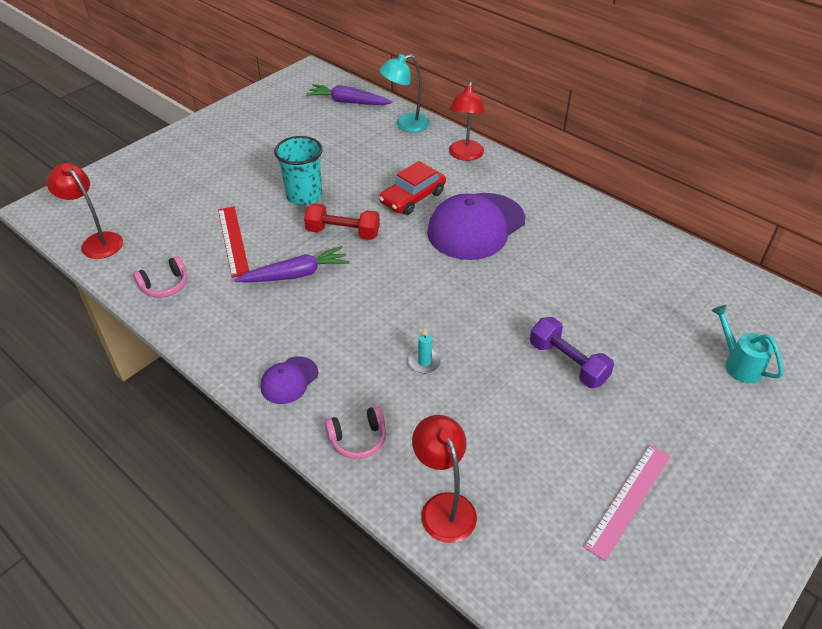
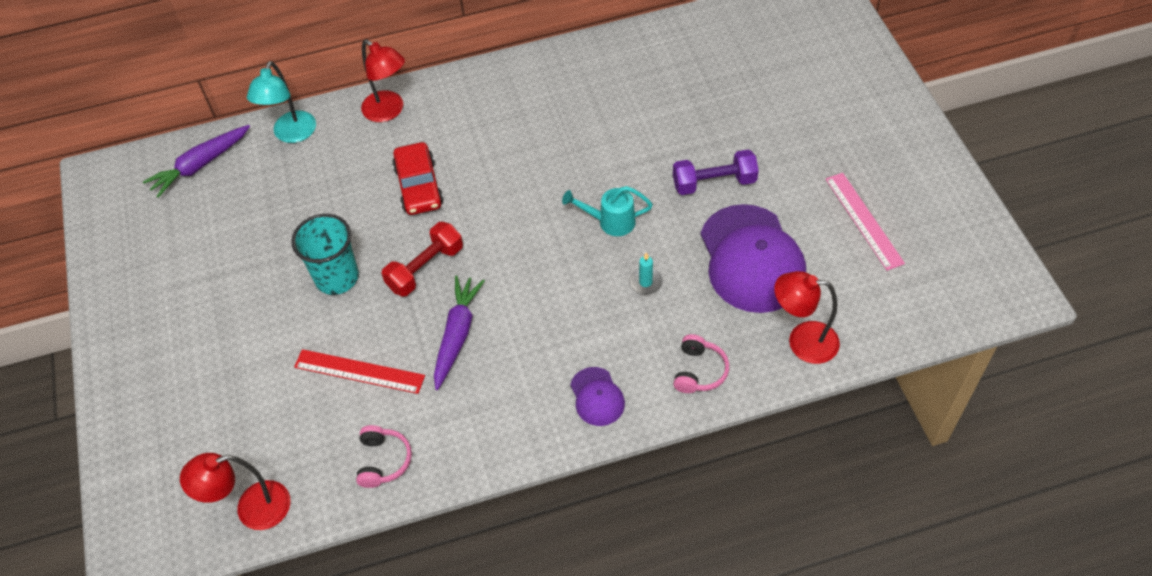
camera: 55 degrees left, 10 degrees up
purple cap [427,193,525,260] -> purple cap moved to [700,204,806,313]
turquoise watering can [711,305,783,383] -> turquoise watering can moved to [562,186,653,236]

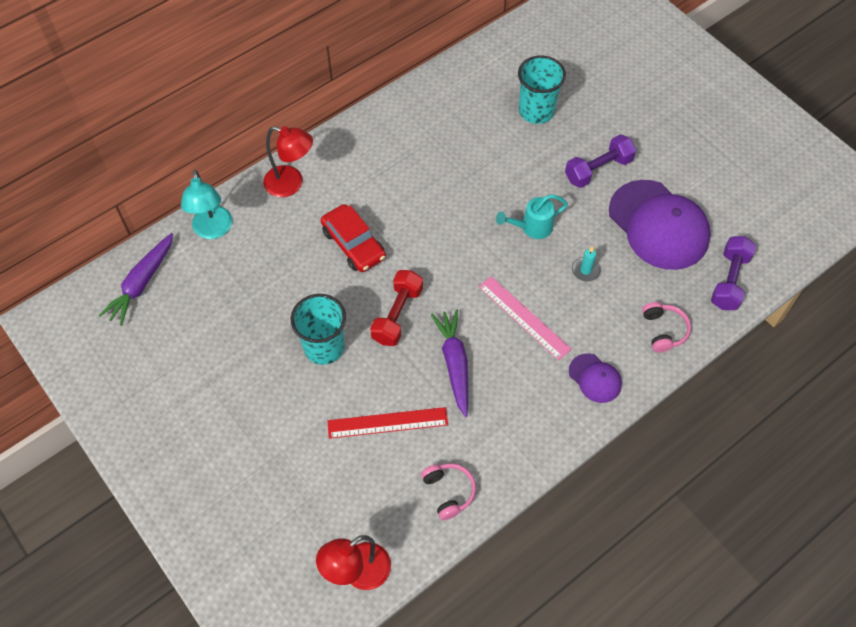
camera: 25 degrees left, 5 degrees up
red lamp [774,271,840,364] -> purple dumbbell [711,236,756,310]
pink ruler [825,173,905,271] -> pink ruler moved to [479,276,572,360]
none -> turquoise cup [518,56,566,124]

